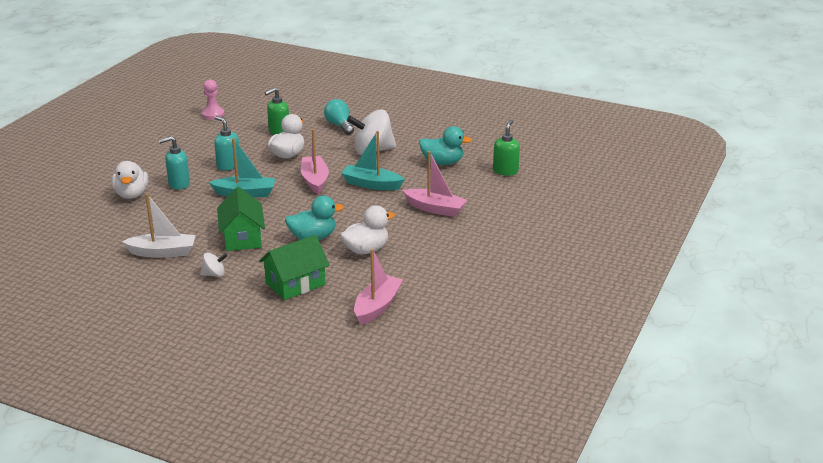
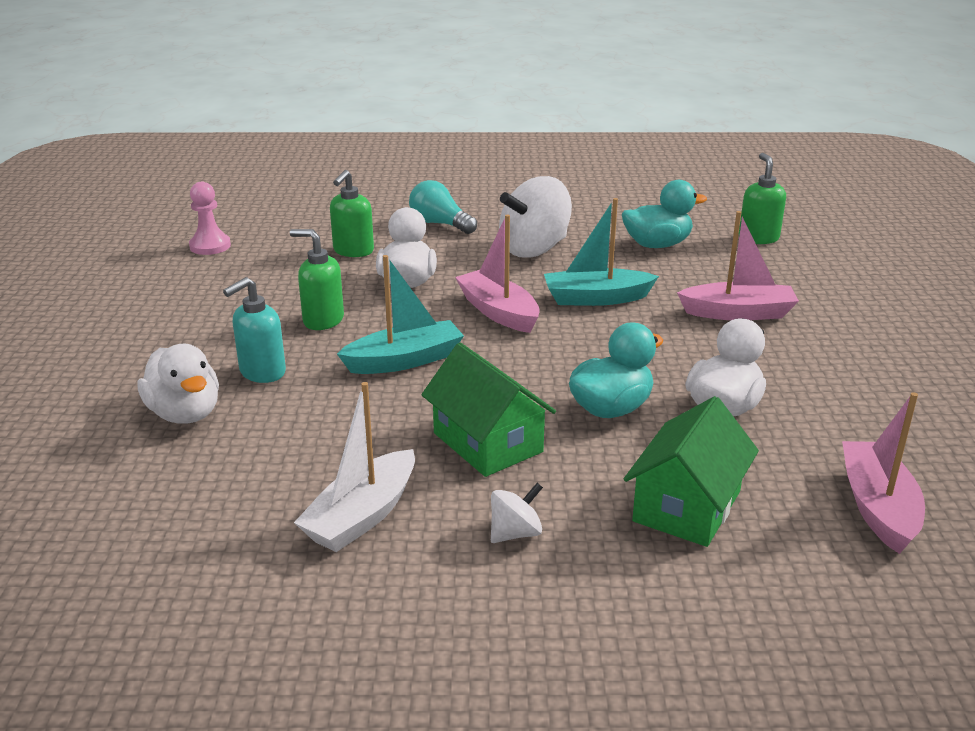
camera: 25 degrees left, 0 degrees up
white boat [122,194,196,258] -> white boat turned 150 degrees clockwise [294,382,415,552]
turquoise soap dispenser [214,116,239,170] -> green soap dispenser [290,229,344,330]

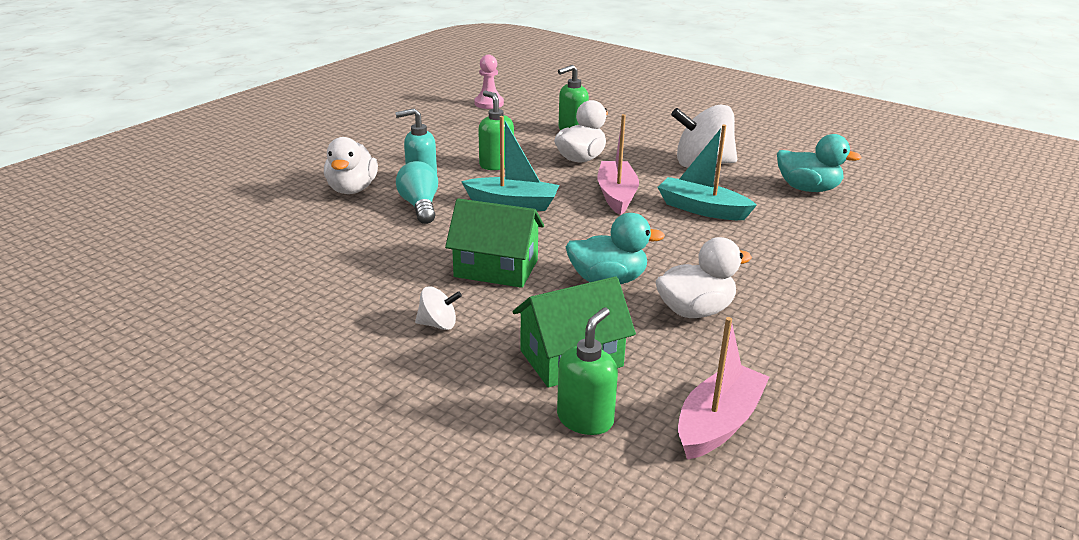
camera: 35 degrees right, 0 degrees up
white boat [294,382,415,552] -> none
turquoise light bulb [409,180,477,234] -> turquoise light bulb moved to [396,161,438,224]
green house [421,343,556,477] -> green house turned 75 degrees counterclockwise [445,199,544,288]
pink boat [677,211,799,320] -> none
green soap dispenser [739,153,786,244] -> green soap dispenser moved to [557,307,618,435]

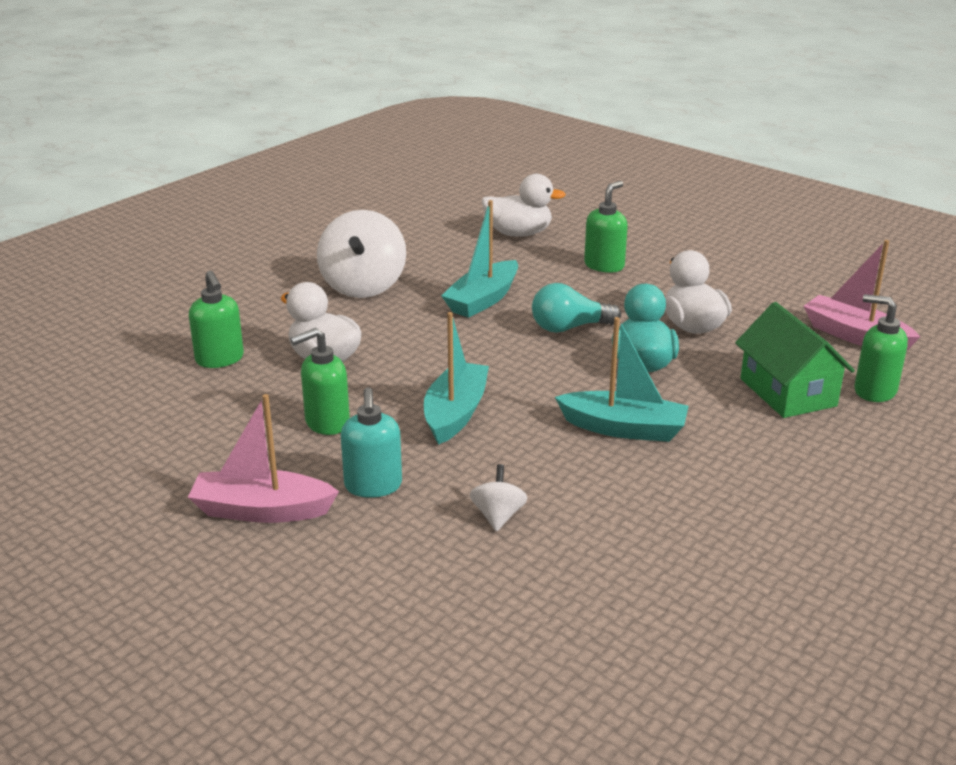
camera: 85 degrees left, 0 degrees up
white duck [324,137,378,194] -> white duck moved to [482,174,566,237]
turquoise light bulb [396,161,438,224] -> turquoise light bulb moved to [532,283,621,333]
white spinning top [415,286,462,330] -> white spinning top moved to [470,464,528,531]
green house [445,199,544,288] -> turquoise boat [555,317,689,442]
pink pawn [474,55,504,109] -> none
pink boat [598,114,639,215] -> pink boat moved to [188,394,339,523]
turquoise duck [777,134,862,192] -> none
none -> green soap dispenser [584,181,628,273]

